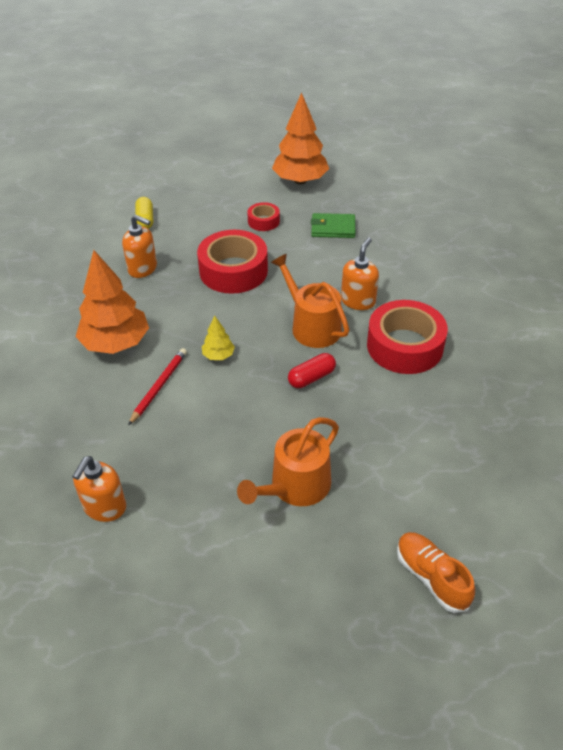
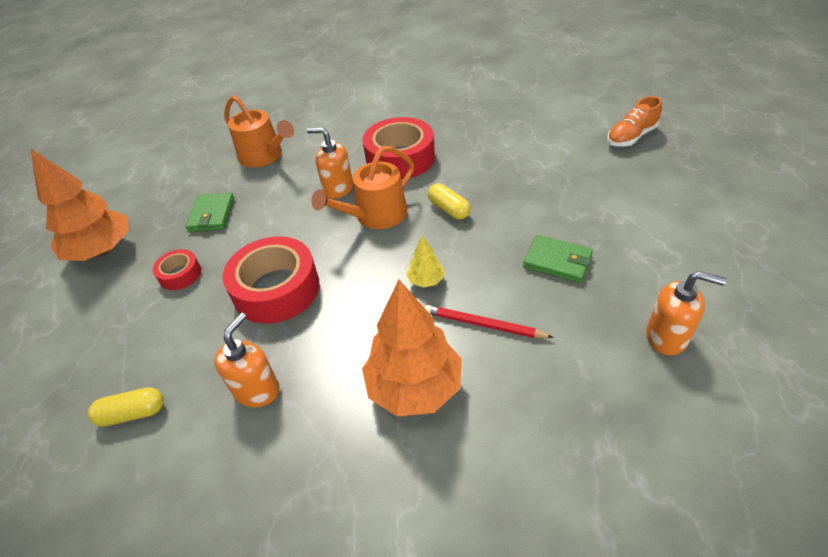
camera: 90 degrees left, 0 degrees up
orange watering can [237,417,339,506] -> orange watering can moved to [224,95,294,168]
red capsule [288,353,336,388] -> yellow capsule [428,183,470,219]
none -> green wallet [523,235,593,283]

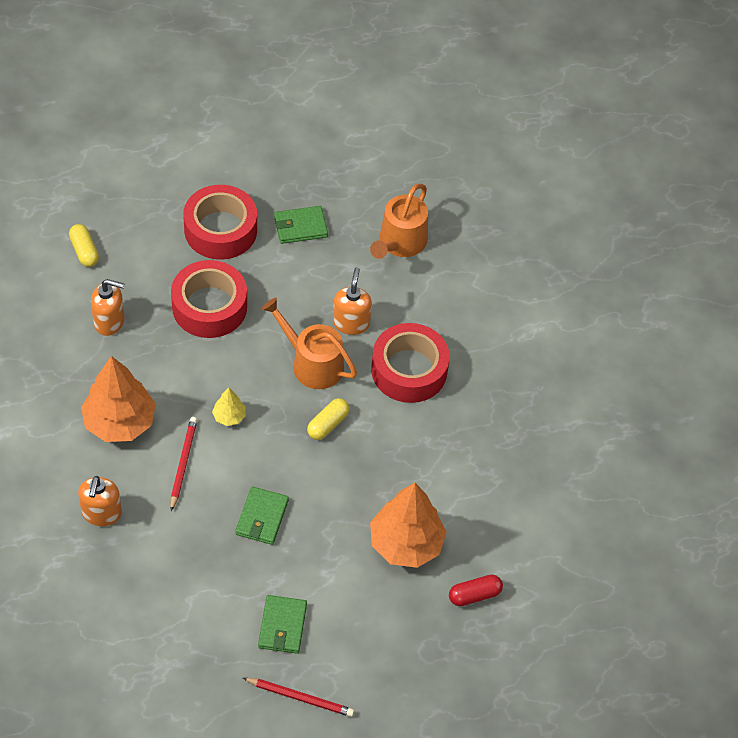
camera: 70 degrees right, 10 degrees up
orange tree [31,149,129,261] -> orange tree moved to [370,483,447,568]
red tape [153,249,201,290] -> red tape [183,185,257,259], size x1.99
orange shoe [607,96,662,147] -> red capsule [449,575,503,606]
orange soap dispenser [646,271,727,355] -> orange soap dispenser moved to [78,476,122,526]
none -> red pencil [243,678,354,717]
none -> green wallet [258,595,307,654]

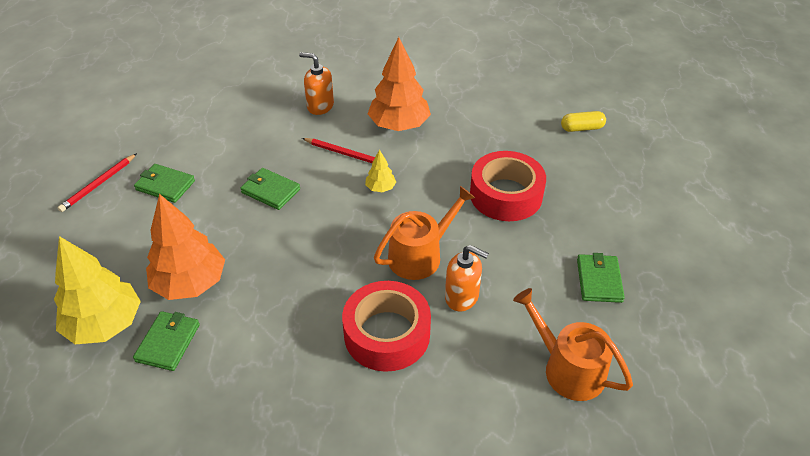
camera: 110 degrees right, 10 degrees down
orange soap dispenser [91,279,125,336] -> none
red tape [183,185,257,259] -> none
yellow capsule [307,398,350,440] -> none
red capsule [449,575,503,606] -> yellow tree [54,236,141,344]
none -> green wallet [133,311,200,371]

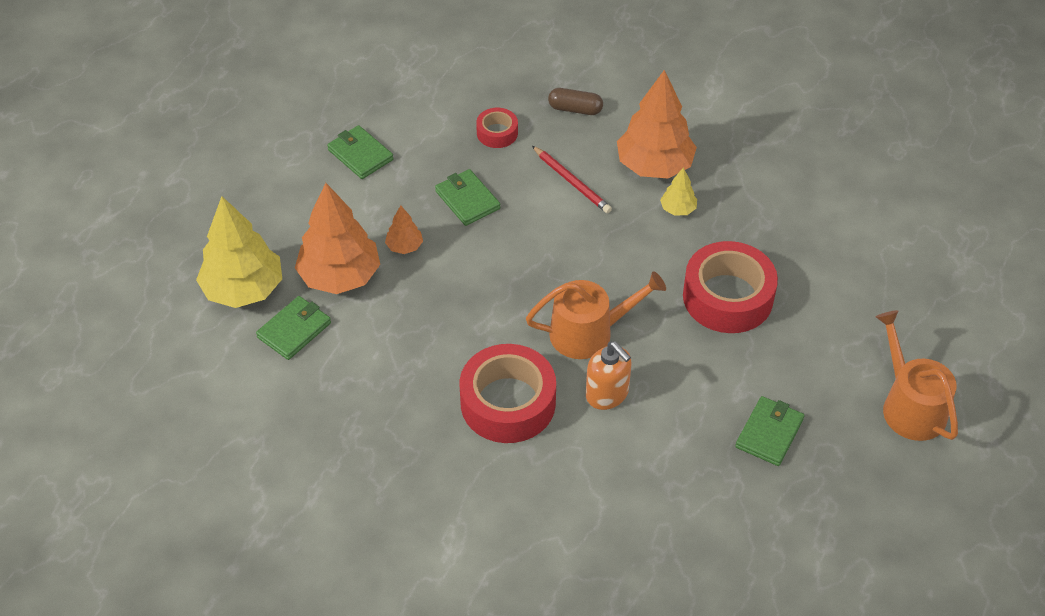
camera: 25 degrees right, 5 degrees up
red pencil [57,153,137,212] -> none
orange soap dispenser [299,52,334,115] -> brown capsule [548,88,603,115]
yellow tree [365,149,396,192] -> yellow tree moved to [660,168,697,216]
orange watering can [513,288,633,401] -> orange watering can moved to [876,310,958,441]
yellow capsule [561,111,606,132] -> none
none -> orange tree [385,205,423,254]
none -> red tape [476,108,518,148]

